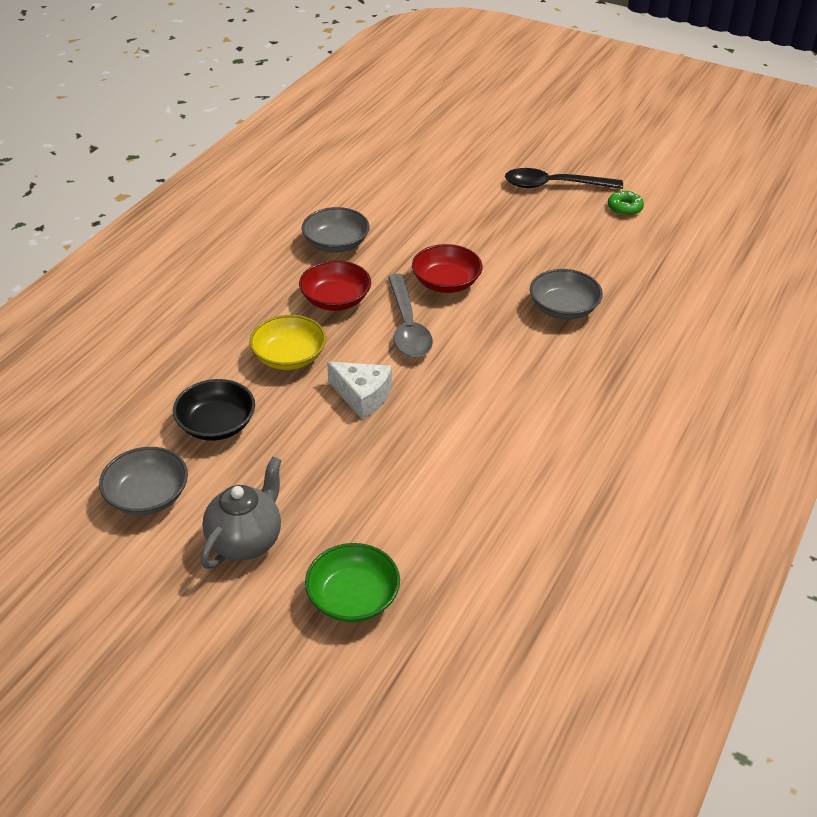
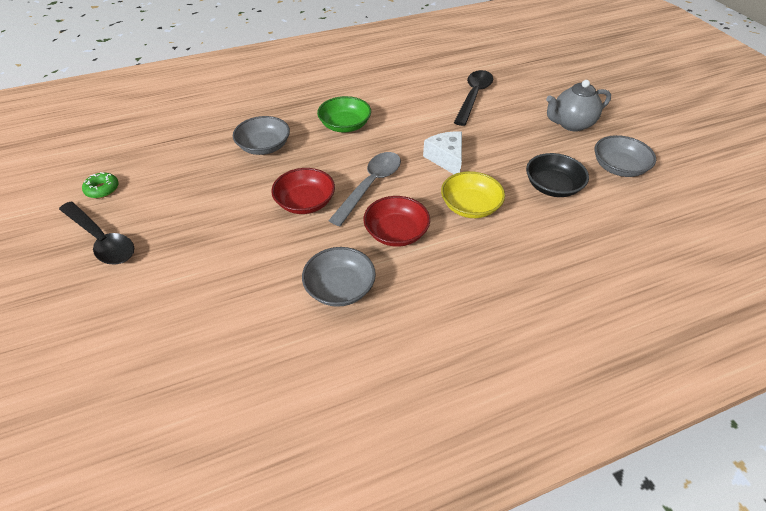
camera: 140 degrees left, 5 degrees up
green bowl [305,543,400,623] -> green bowl moved to [317,96,371,132]
none -> black spoon [454,70,493,126]

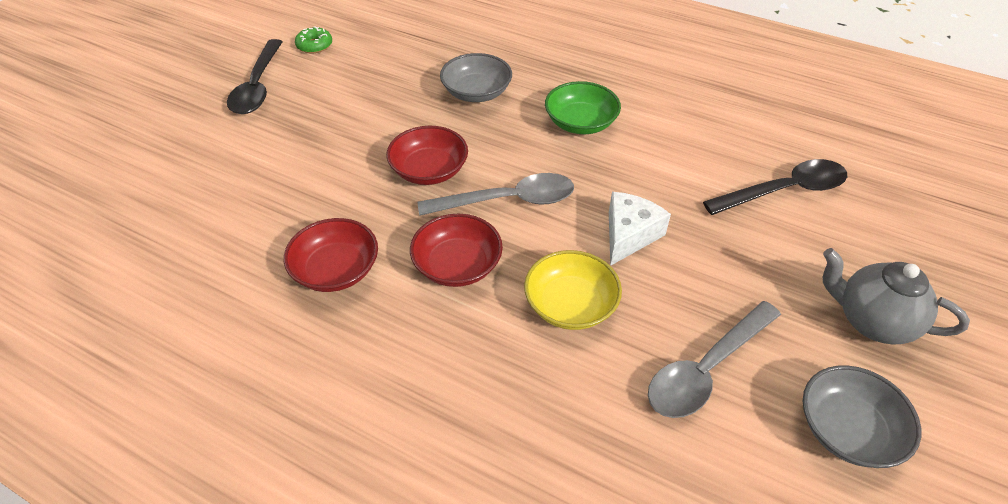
camera: 50 degrees right, 0 degrees up
grey bowl [302,247,376,307] -> red bowl [284,218,378,292]
black bowl [526,153,589,197] -> grey spoon [648,301,781,418]

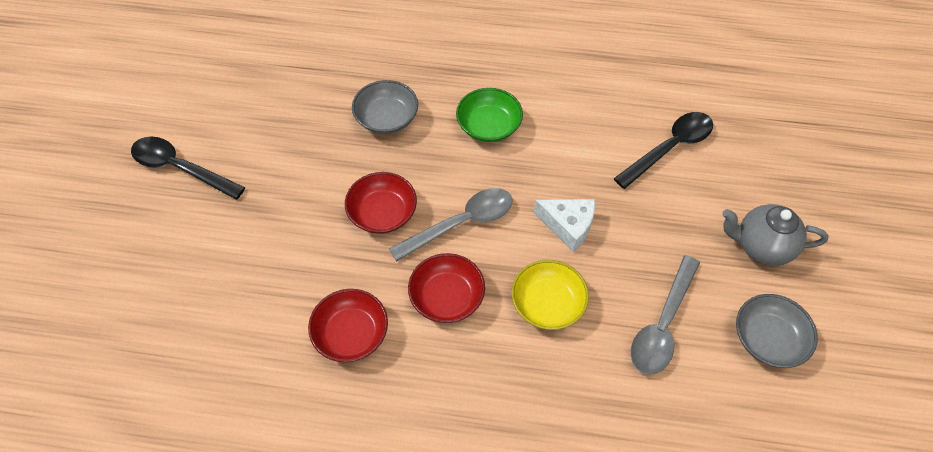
camera: 20 degrees left, 10 degrees up
black spoon [227,39,283,114] -> black spoon turned 135 degrees clockwise [131,137,245,200]
green donut [295,26,332,54] -> none
white cheese [609,192,671,266] -> white cheese turned 105 degrees clockwise [534,199,595,252]

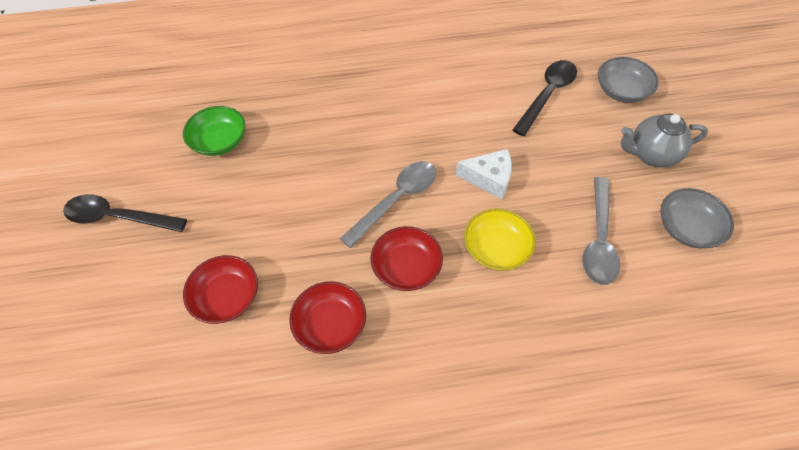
camera: 15 degrees left, 0 degrees up
red bowl [345,172,417,234] -> red bowl moved to [183,255,258,324]
grey bowl [352,80,418,134] -> grey bowl moved to [598,57,659,103]
green bowl [456,88,523,142] -> green bowl moved to [183,106,245,156]

